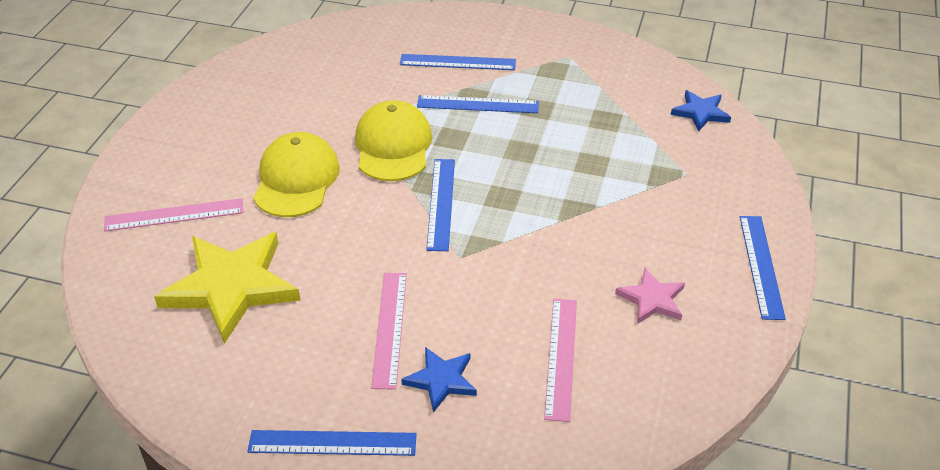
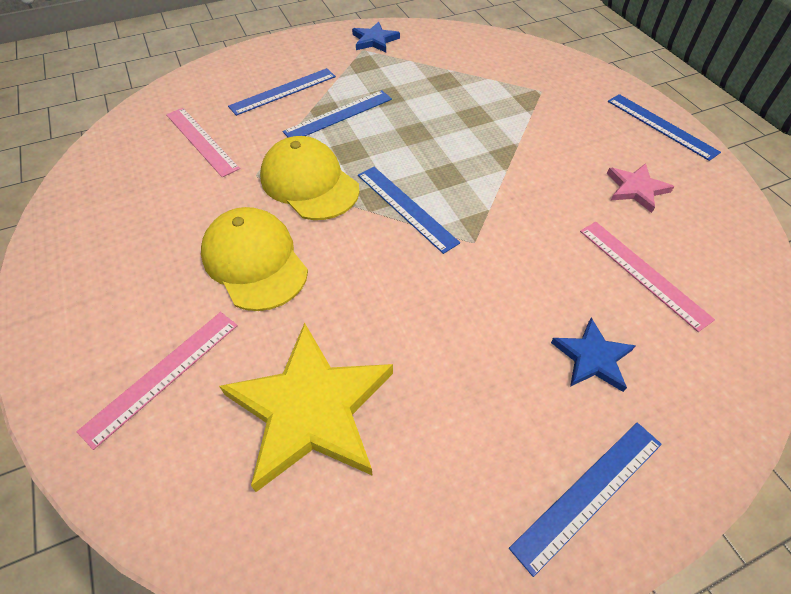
camera: 40 degrees left, 10 degrees up
pink ruler [371,273,407,390] -> pink ruler moved to [166,108,240,177]
blue star [671,90,731,131] -> blue star moved to [352,22,400,53]

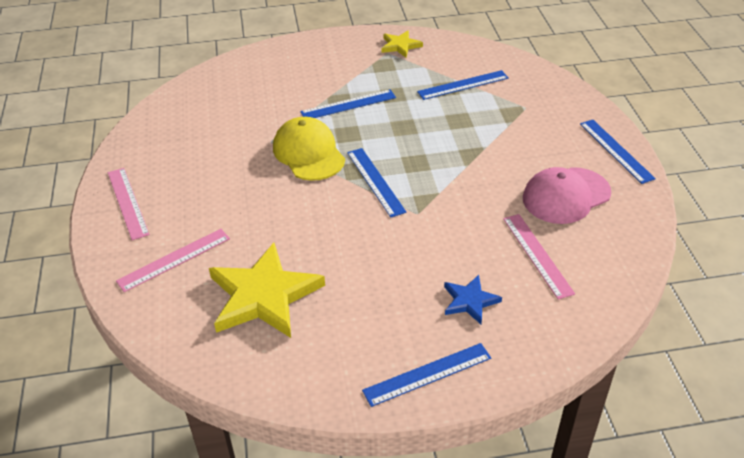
camera: 15 degrees right, 10 degrees down
pink ruler [166,108,240,177] -> pink ruler moved to [108,168,150,240]
yellow cap [201,207,308,311] -> none
blue ruler [228,68,336,116] -> blue ruler moved to [417,70,509,100]
blue star [352,22,400,53] -> yellow star [382,30,423,57]
pink star [607,163,674,213] -> pink cap [523,167,611,224]

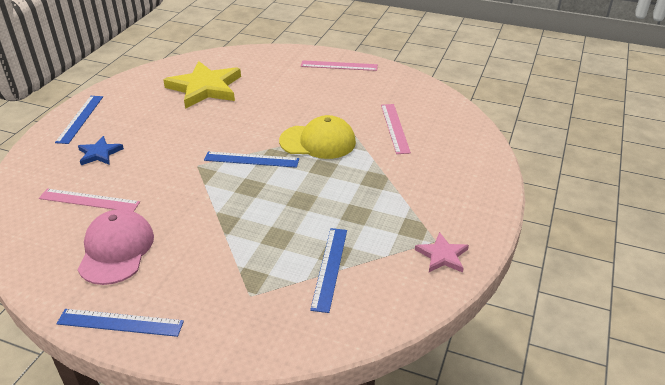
camera: 120 degrees right, 5 degrees down
pink ruler [116,229,230,292] -> pink ruler moved to [381,104,411,154]
blue ruler [300,89,396,118] -> none
yellow star [382,30,423,57] -> pink star [415,232,469,273]

